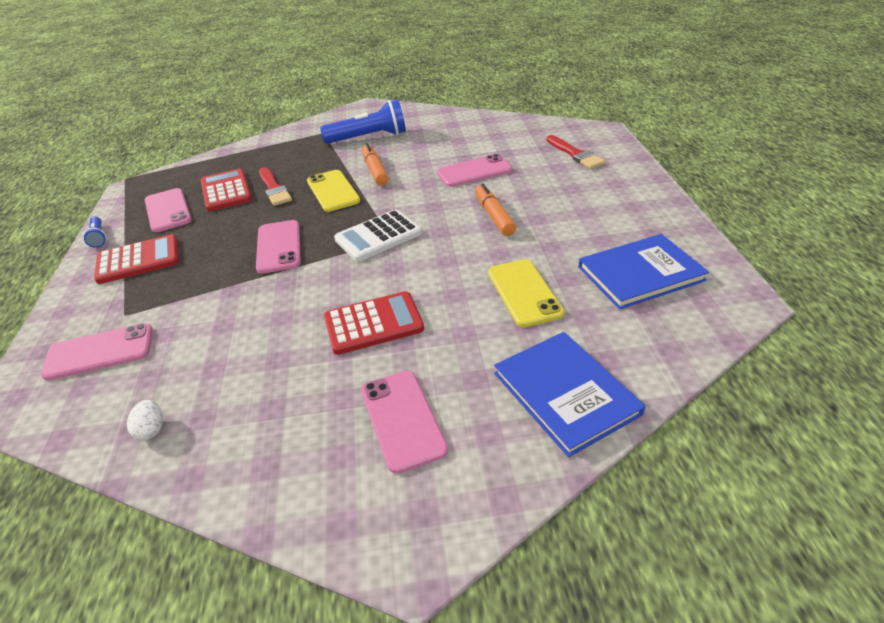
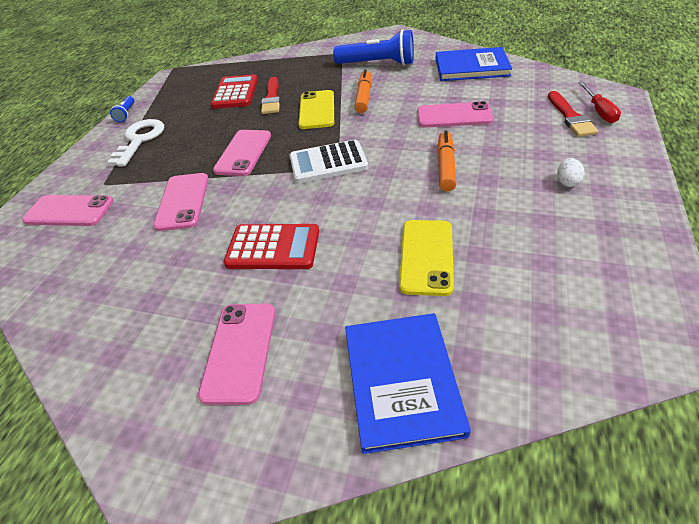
camera: 25 degrees right, 5 degrees up
red calculator [94,234,179,284] -> white key [107,119,164,166]
white egg [127,400,163,440] -> white egg moved to [557,158,585,187]
pink phone [145,188,192,232] -> pink phone moved to [153,173,209,231]
blue book [578,234,709,310] -> blue book moved to [436,47,512,81]
none -> red screwdriver [579,82,621,123]

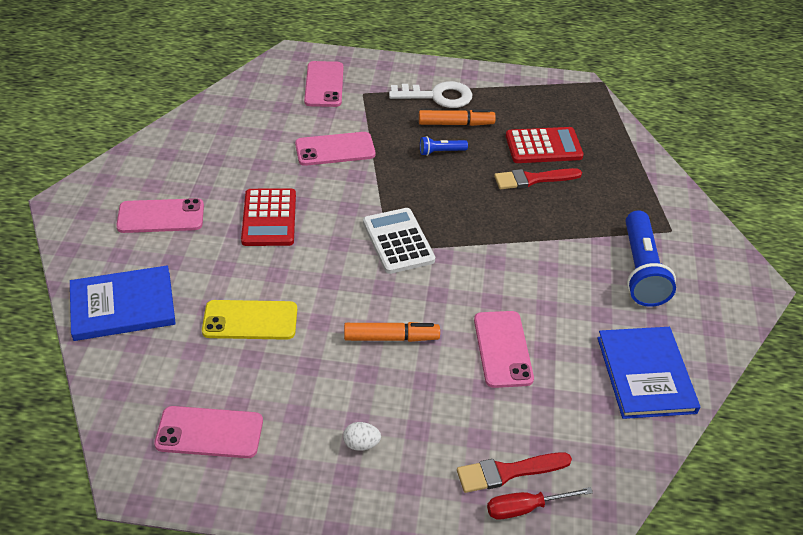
camera: 75 degrees right, 0 degrees up
blue flashlight [110,96,134,122] -> blue flashlight moved to [420,136,468,156]
pink phone [213,130,271,176] -> pink phone moved to [154,406,263,458]
yellow phone [298,90,334,129] -> none
orange marker [354,69,372,113] -> orange marker moved to [419,109,496,126]

